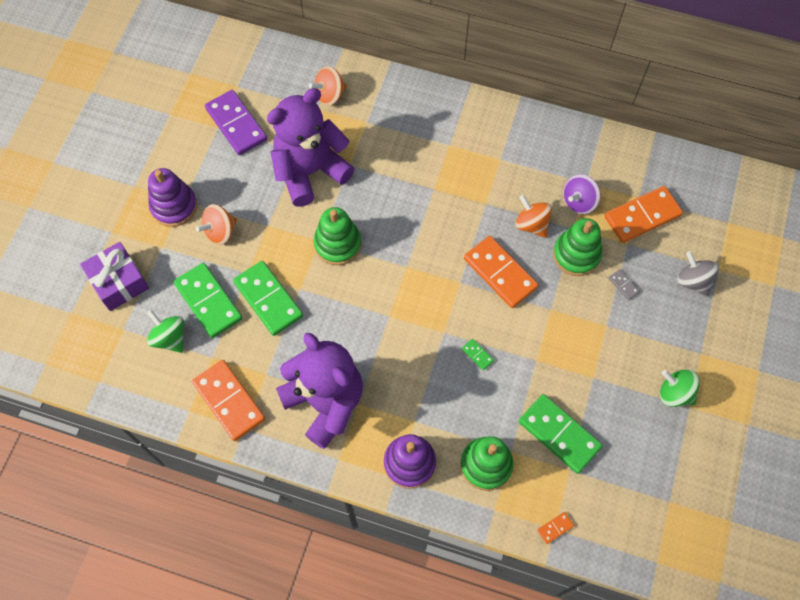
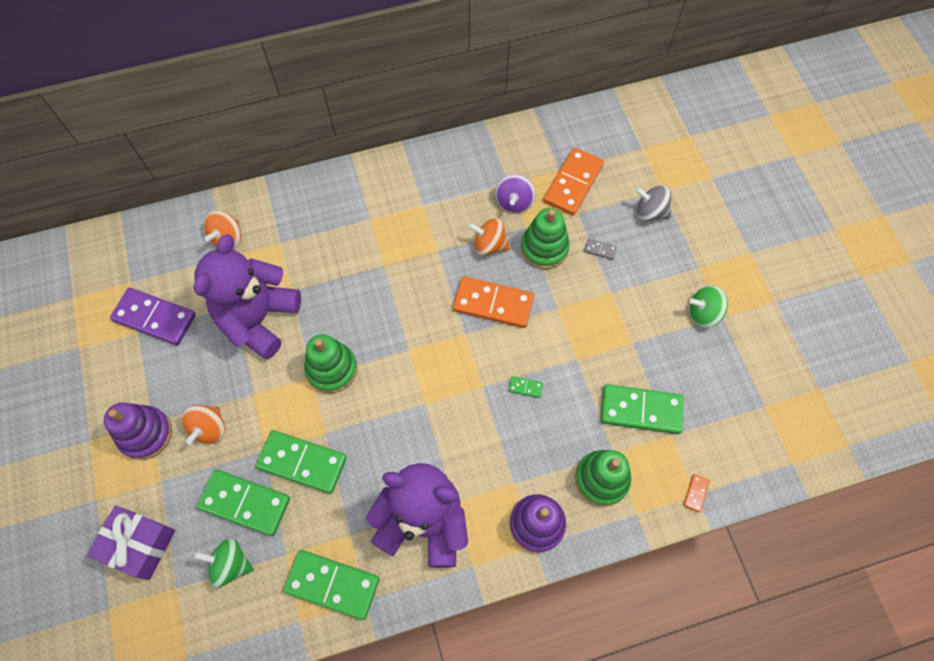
camera: 35 degrees left, 0 degrees up
orange domino [192,360,265,441] -> green domino [283,550,380,620]

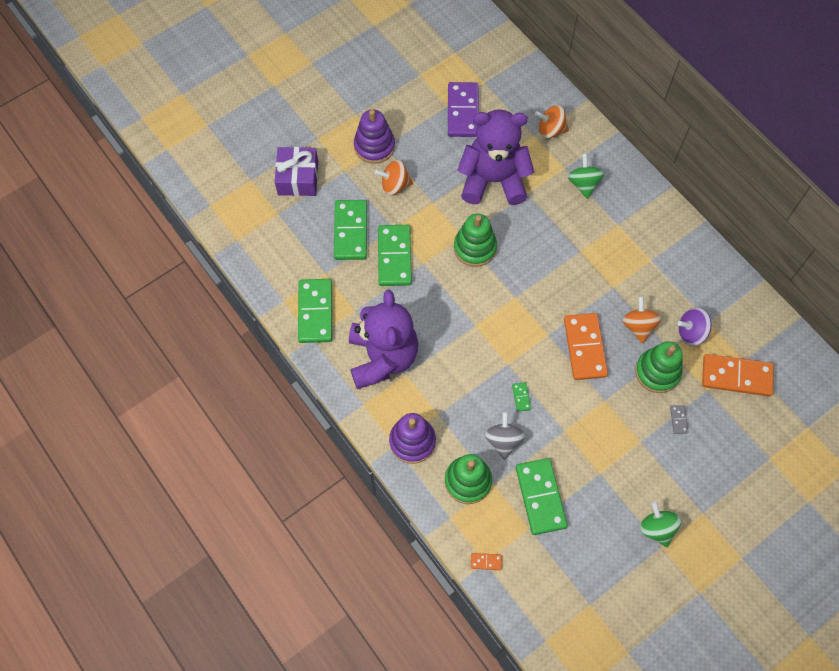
camera: 70 degrees right, 0 degrees up
green spinning top [194,537,254,588] -> green spinning top moved to [568,153,604,199]
grey spinning top [635,185,671,221] -> grey spinning top moved to [485,411,525,460]

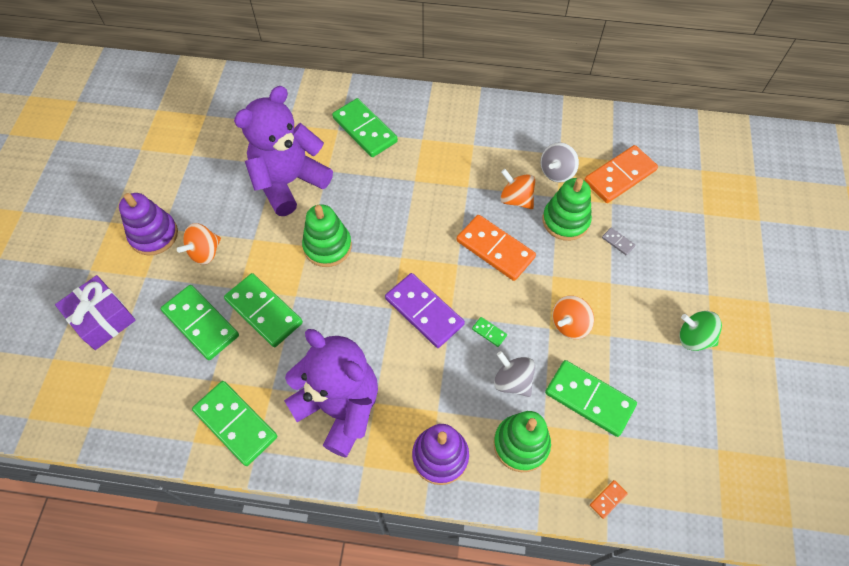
camera: 45 degrees left, 5 degrees down
purple domino [448,82,479,137] -> purple domino moved to [385,273,465,348]
orange spinning top [535,105,569,139] -> orange spinning top moved to [552,296,594,339]
green spinning top [568,153,604,199] -> green domino [332,98,398,157]
purple spinning top [678,307,711,346] -> grey spinning top [540,142,579,182]

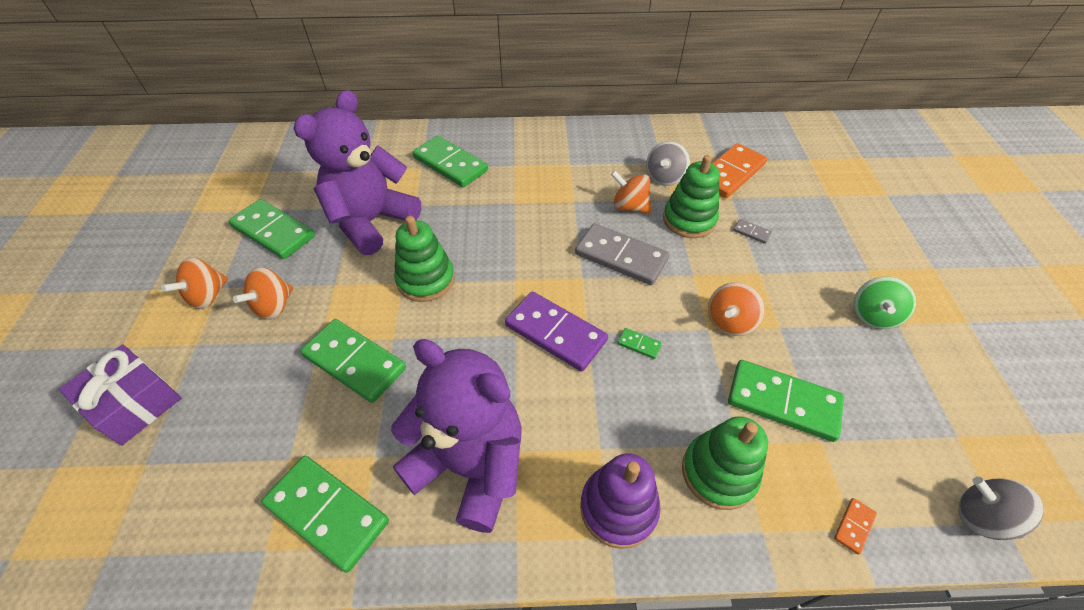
camera: 10 degrees left, 10 degrees down
purple stacking toy [119,193,178,255] -> orange spinning top [161,257,228,309]
green domino [161,285,239,360] -> green domino moved to [228,199,315,259]
orange domino [457,215,536,281] -> grey domino [575,223,669,285]
grey spinning top [494,351,535,397] -> grey spinning top moved to [959,477,1044,540]
green spinning top [679,311,722,351] -> green spinning top turned 75 degrees counterclockwise [853,276,916,329]

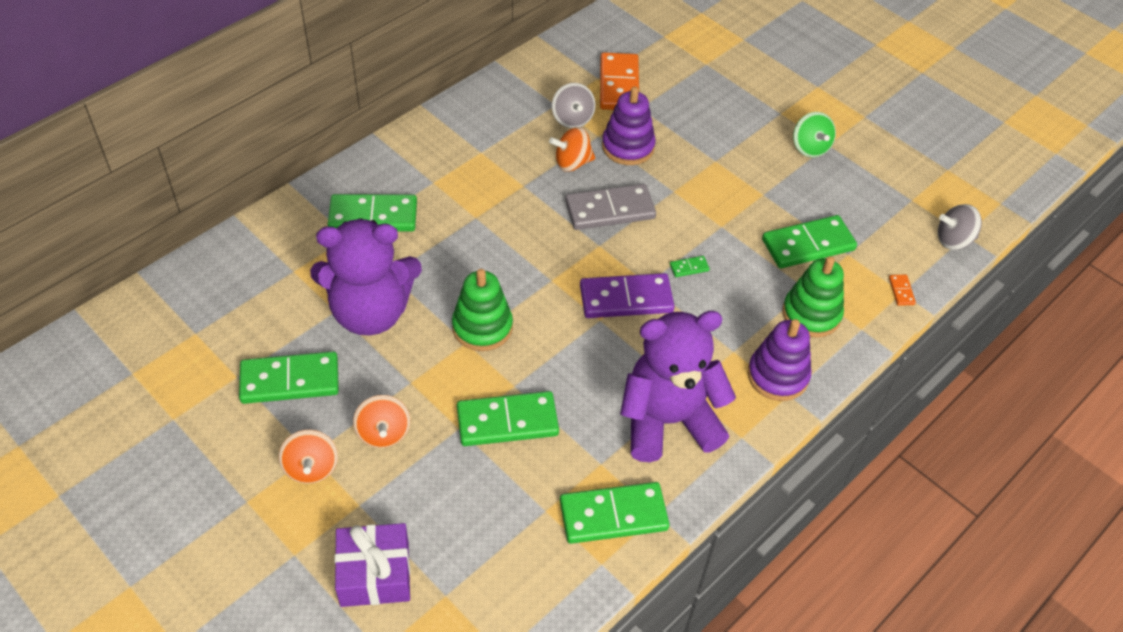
camera: 45 degrees left, 0 degrees up
purple teddy bear [293,90,421,255] -> purple teddy bear turned 90 degrees counterclockwise [310,218,422,335]
green stacking toy [663,155,720,238] -> purple stacking toy [602,86,656,165]
orange spinning top [708,282,765,336] -> none
grey domino [733,219,772,244] -> none

